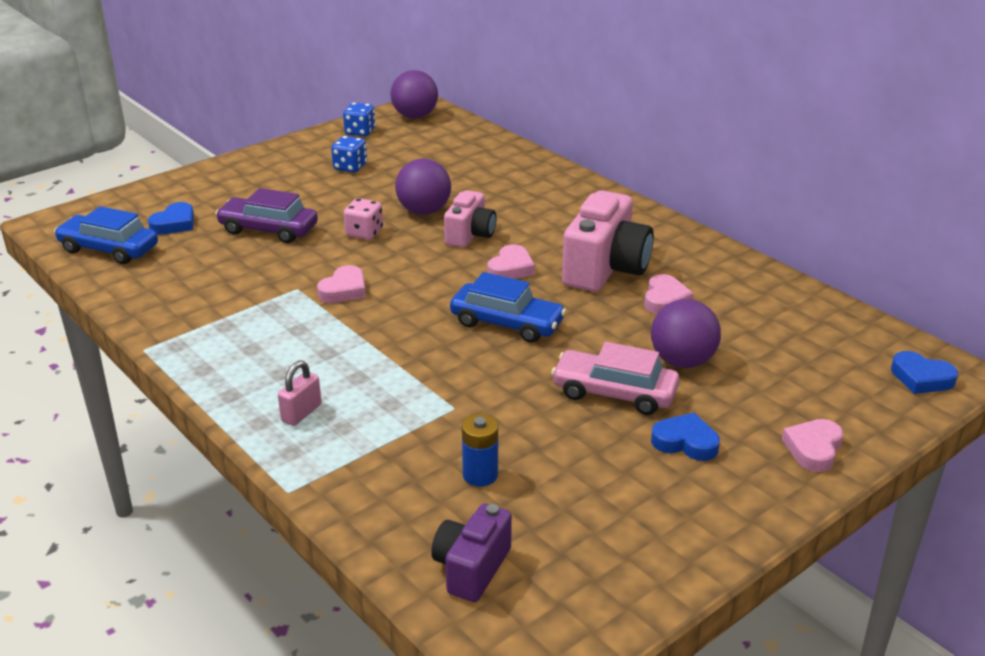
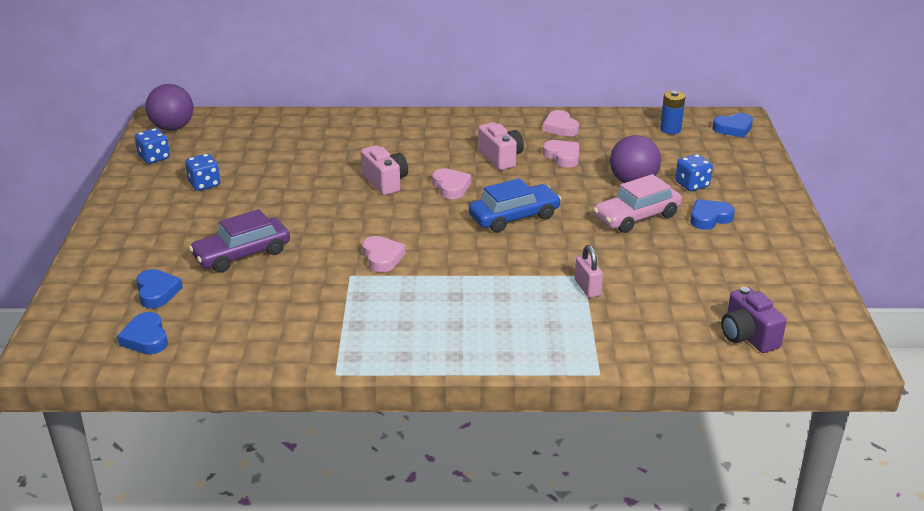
camera: 50 degrees left, 0 degrees up
blue car [54,206,158,264] -> blue heart [117,312,168,354]
pink padlock [278,361,321,426] -> pink padlock moved to [575,245,603,298]
pink dice [344,198,383,240] -> none
purple ball [395,159,451,215] -> none
blue battery [462,414,498,487] -> blue battery moved to [660,91,685,134]
pink camera [562,190,654,292] -> pink camera [478,122,524,170], size x0.60
pink heart [782,419,843,472] -> pink heart moved to [543,110,579,137]
none -> blue dice [675,154,713,191]

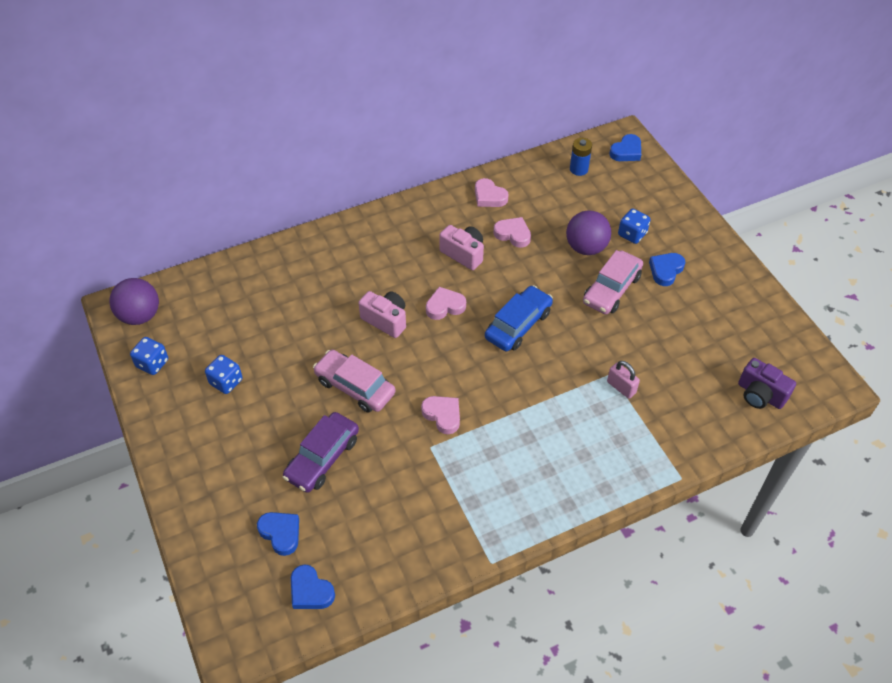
camera: 25 degrees left, 20 degrees up
pink heart [432,168,471,199] -> pink heart turned 60 degrees counterclockwise [426,287,466,320]
none -> pink car [313,350,396,413]

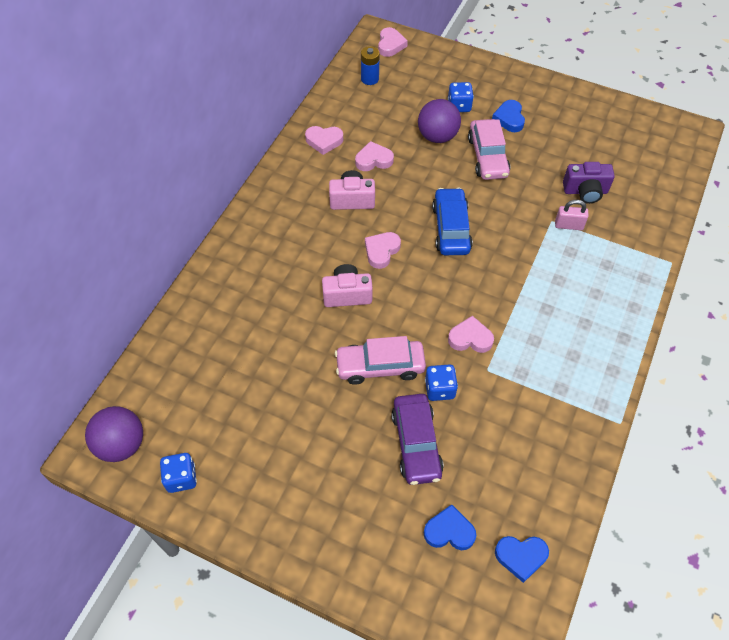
camera: 40 degrees left, 5 degrees up
blue dice [205,355,242,394] -> blue dice moved to [425,364,458,401]
blue heart [609,134,641,161] -> pink heart [378,27,408,57]
purple camera [738,358,796,409] -> purple camera moved to [563,162,615,204]

